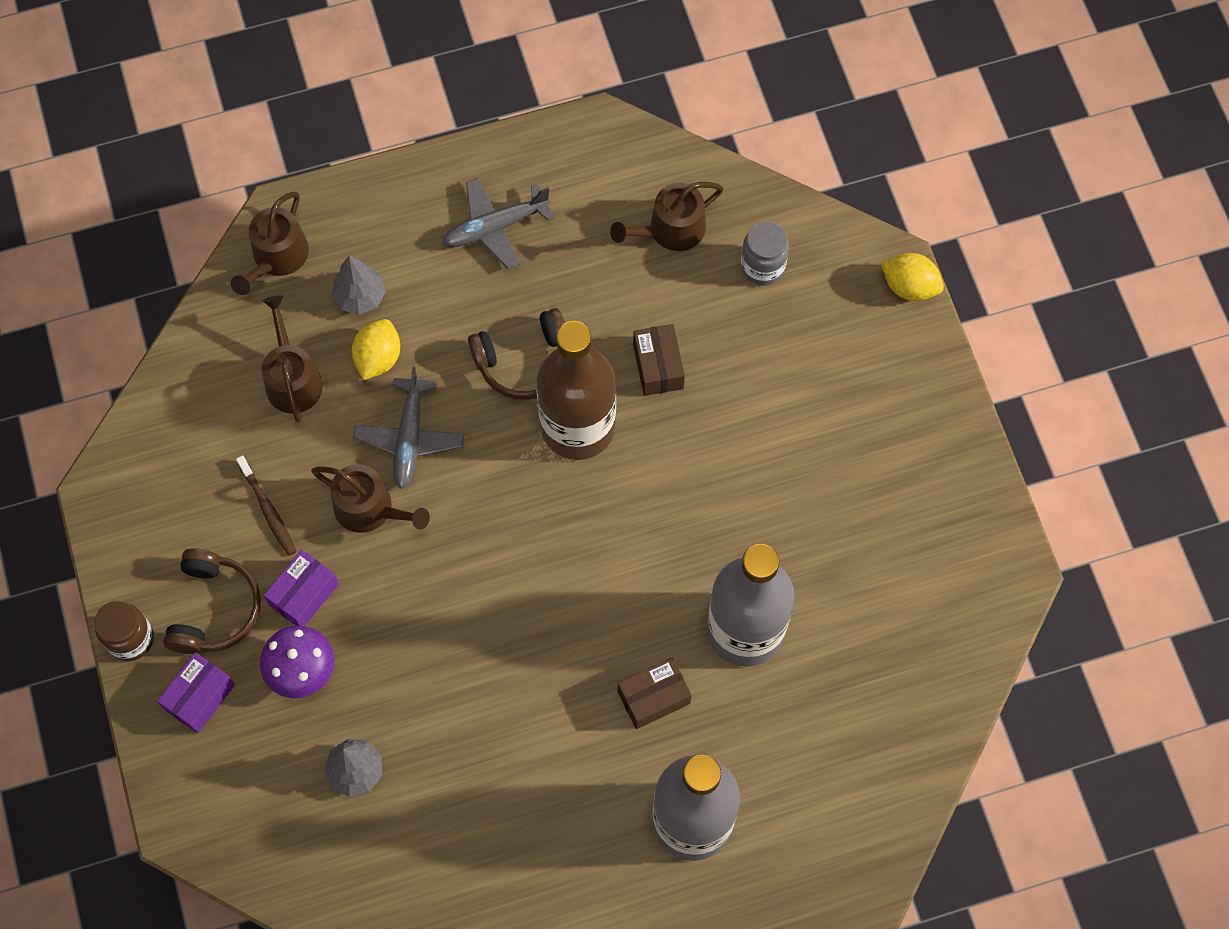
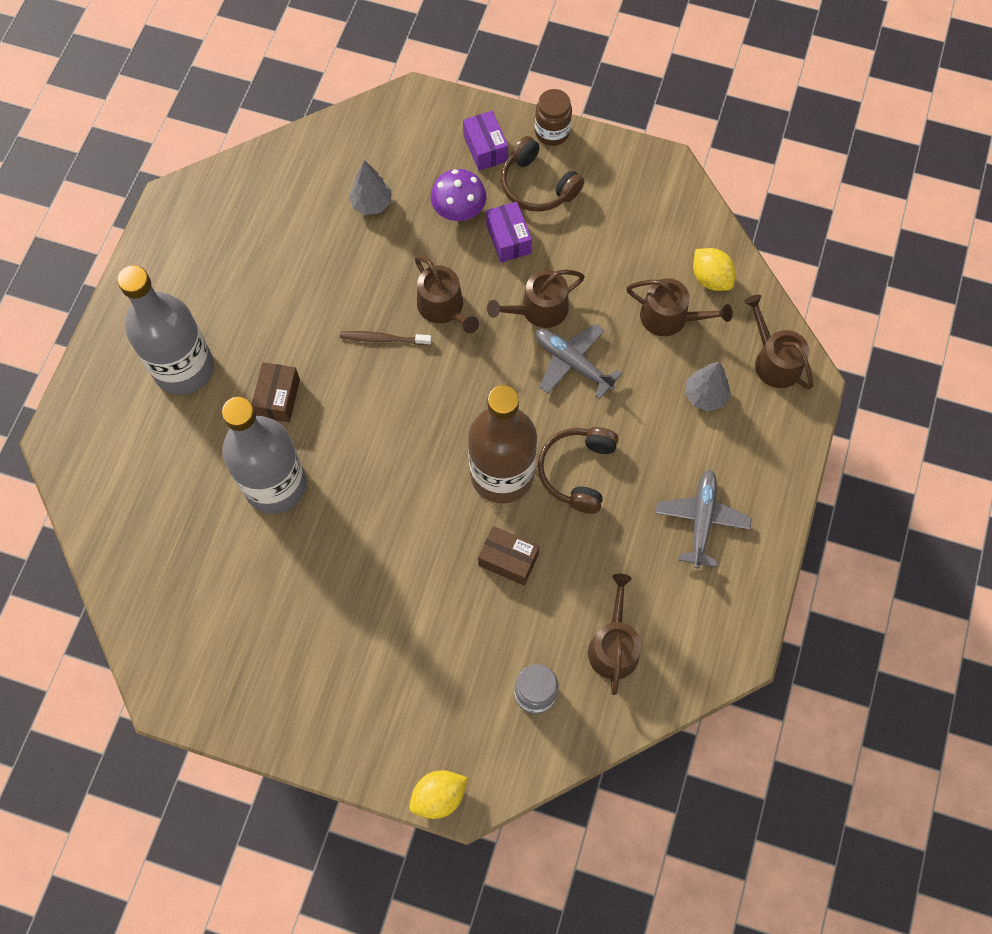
camera: 125 degrees right, 0 degrees up
brown toothbrush [236,455,296,556] -> brown toothbrush moved to [340,331,432,345]
yellow lemon [352,319,400,380] -> yellow lemon moved to [693,248,735,291]
none -> brown watering can [415,255,479,333]

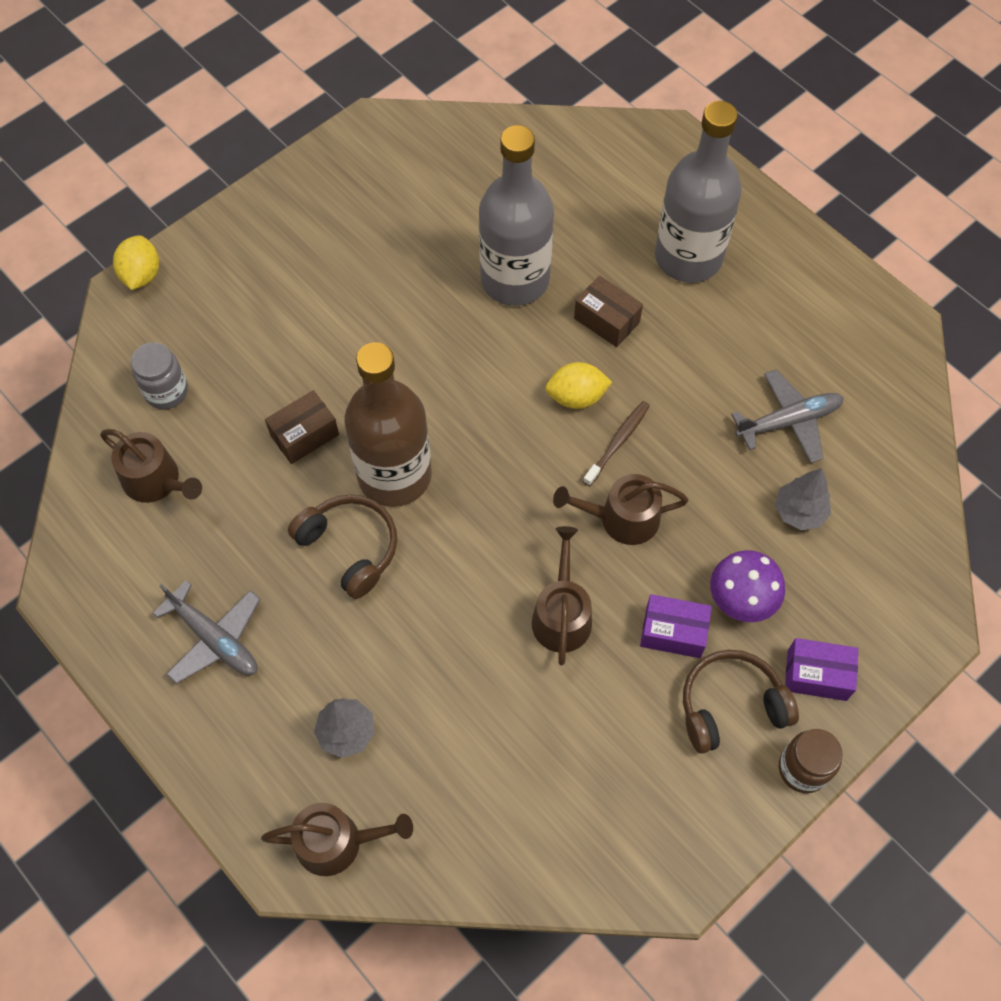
camera: 120 degrees right, 5 degrees down
grey plane [536,324,622,399] -> grey plane moved to [731,370,844,463]
brown watering can [626,278,733,336] -> none
yellow lemon [693,248,735,291] -> yellow lemon moved to [545,362,612,409]

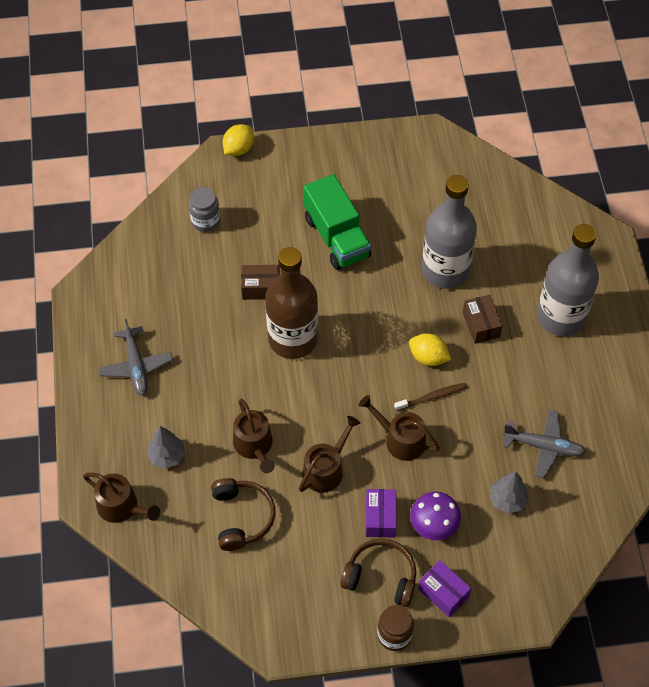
camera: 35 degrees right, 5 degrees down
brown watering can [100,429,202,503] -> brown watering can moved to [233,399,275,473]
brown headphones [288,495,397,599] -> brown headphones moved to [211,478,275,551]
purple box [640,594,712,658] -> purple box turned 45 degrees clockwise [366,489,396,538]
none -> green truck [304,174,371,270]

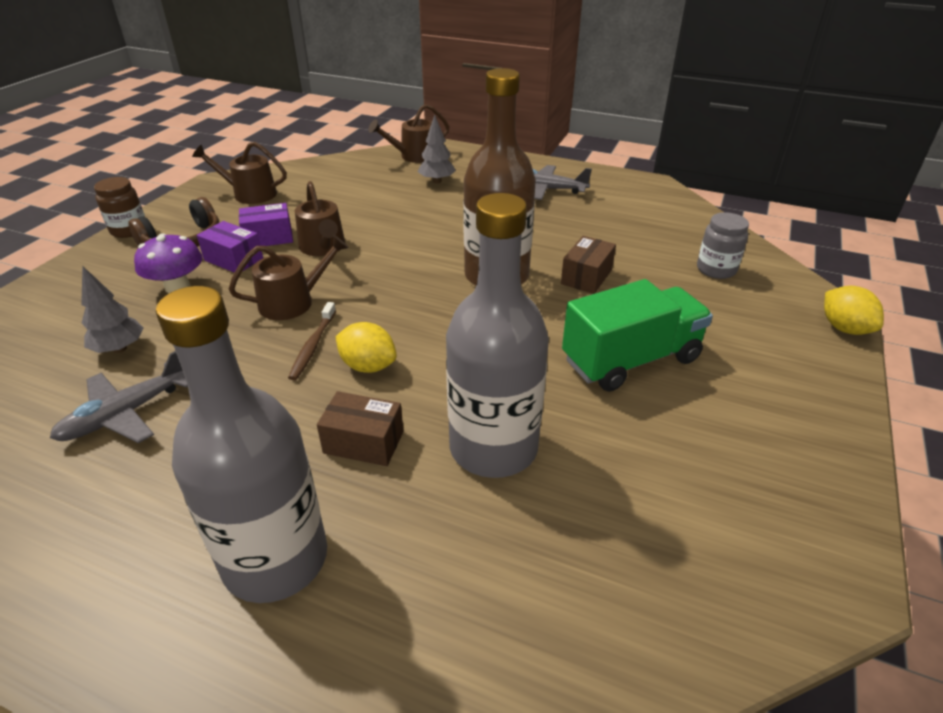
camera: 120 degrees right, 20 degrees down
brown headphones [211,478,275,551] -> none
brown watering can [233,399,275,473] -> brown watering can moved to [192,142,287,204]
green truck [304,174,371,270] -> green truck turned 150 degrees clockwise [562,279,713,392]
yellow lemon [409,333,451,366] -> yellow lemon turned 60 degrees clockwise [336,322,397,373]
purple box [418,560,472,617] -> purple box moved to [239,203,293,246]

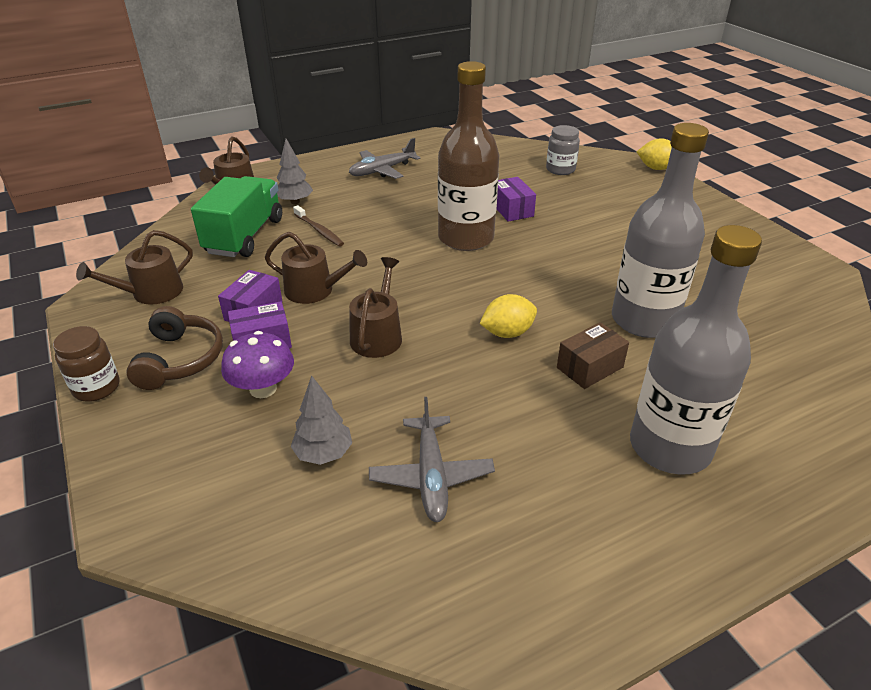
camera: 50 degrees left, 0 degrees up
brown toothbrush [288,302,336,380] -> brown toothbrush moved to [293,205,344,247]
brown box [561,236,616,294] -> purple box [497,177,536,222]
green truck [562,279,713,392] -> green truck moved to [191,176,282,257]

